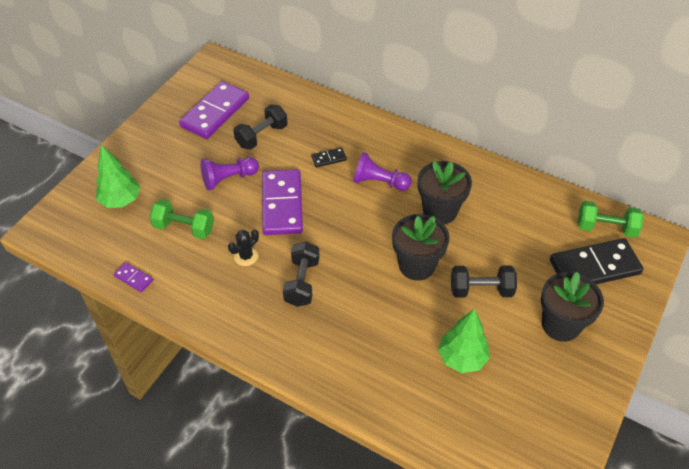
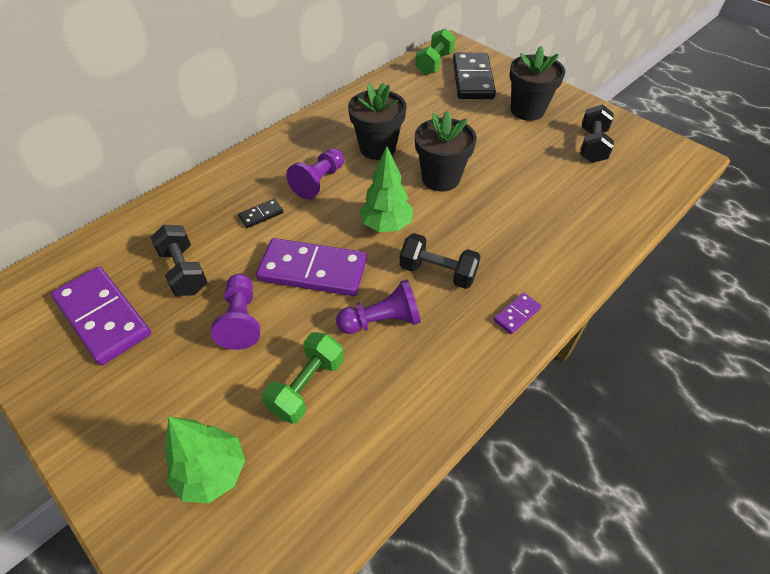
camera: 75 degrees left, 0 degrees up
purple domino [114,262,153,292] -> purple domino moved to [494,293,541,334]
black cactus [228,229,259,266] -> purple pawn [336,279,421,334]
black domino [311,147,347,167] -> black domino turned 60 degrees clockwise [238,199,283,228]
green tree [438,309,490,373] -> green tree moved to [359,146,413,232]
black dumbbell [451,265,517,298] -> black dumbbell moved to [580,104,614,163]

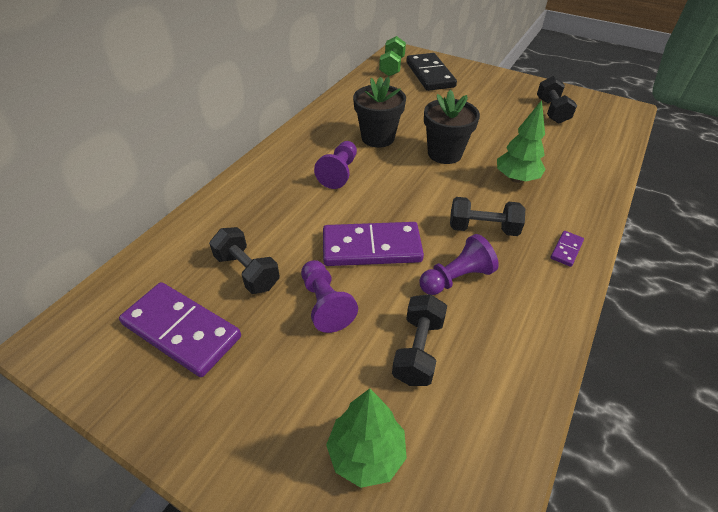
camera: 15 degrees left, 5 degrees down
black domino [238,199,283,228] -> none
green dumbbell [262,332,344,424] -> black dumbbell [392,294,447,386]
green tree [359,146,413,232] -> green tree moved to [497,100,545,183]
black flower pot [509,46,566,121] -> none

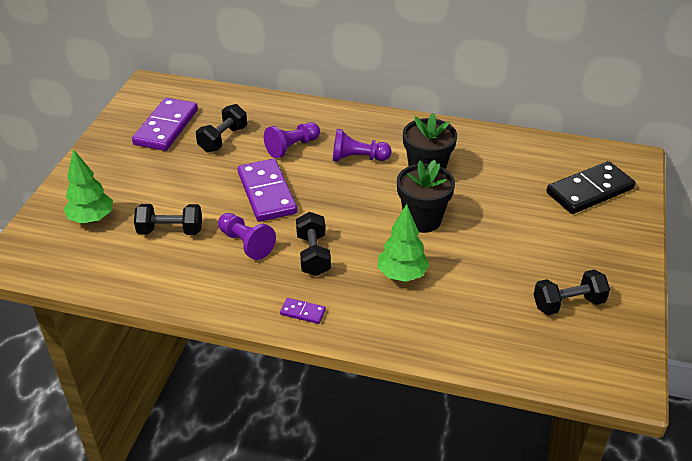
camera: 75 degrees right, 5 degrees down
purple pawn [301,260,358,333] -> purple pawn moved to [264,122,320,159]
green dumbbell [379,36,406,76] -> none

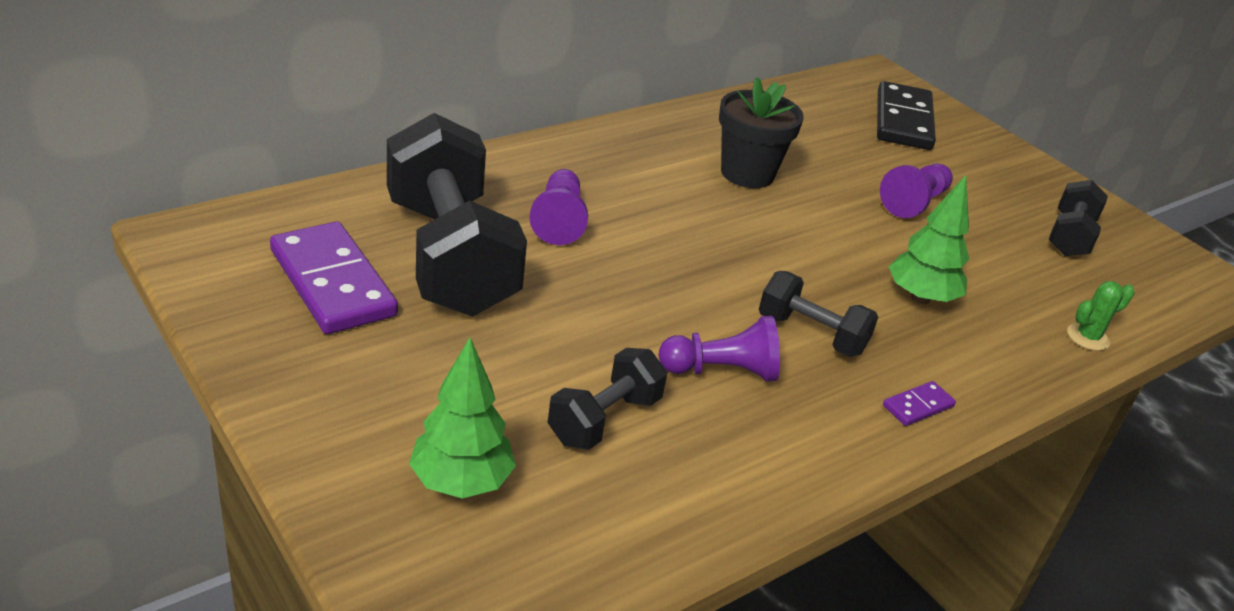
camera: 55 degrees left, 5 degrees down
black dumbbell [196,104,247,152] -> black dumbbell [387,113,527,316], size x2.03
purple domino [238,159,297,222] -> none
purple pawn [333,129,391,162] -> purple pawn moved to [880,164,953,218]
black flower pot [397,160,455,233] -> none
none -> green cactus [1067,281,1134,351]

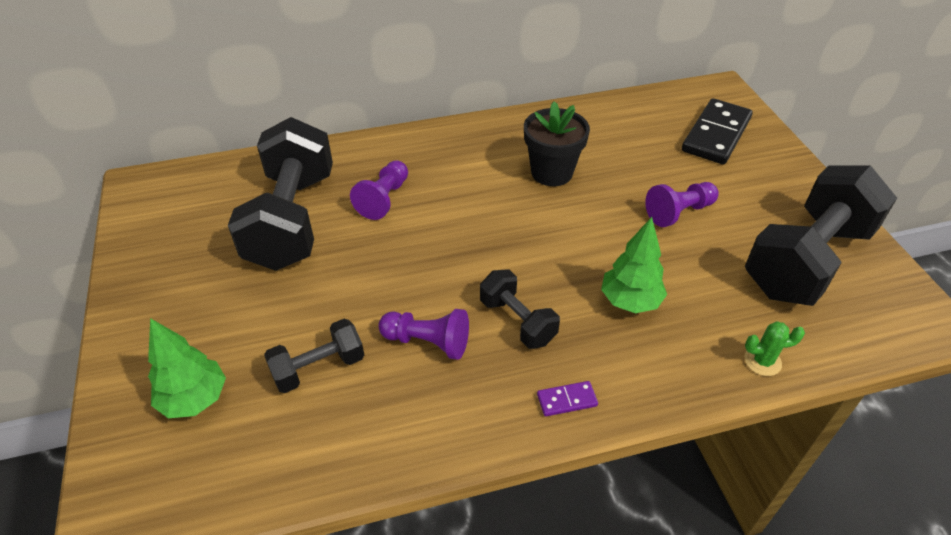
camera: 25 degrees right, 10 degrees up
purple domino [270,222,398,334] -> none
black dumbbell [1049,180,1108,256] -> black dumbbell [745,165,897,306], size x2.03

